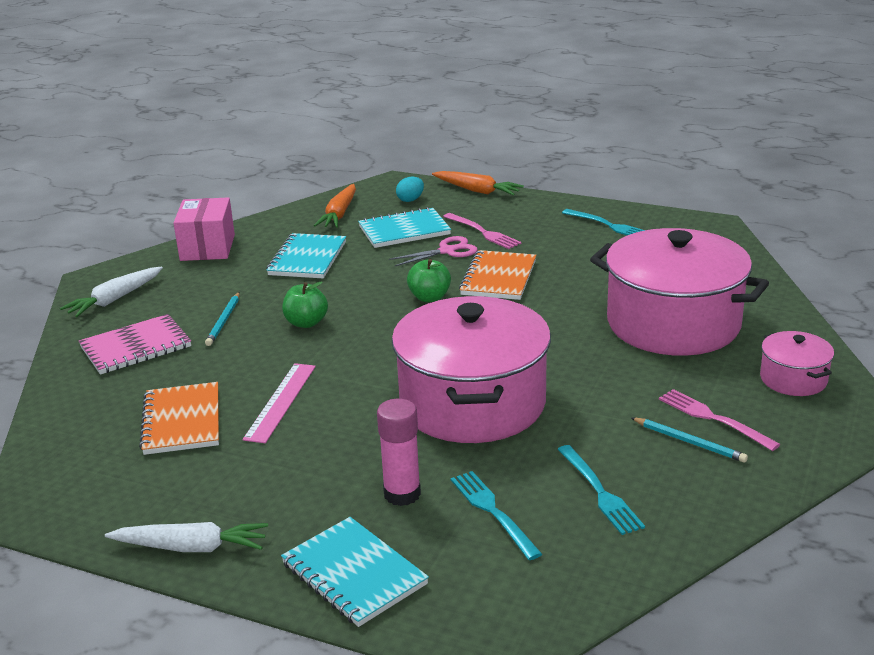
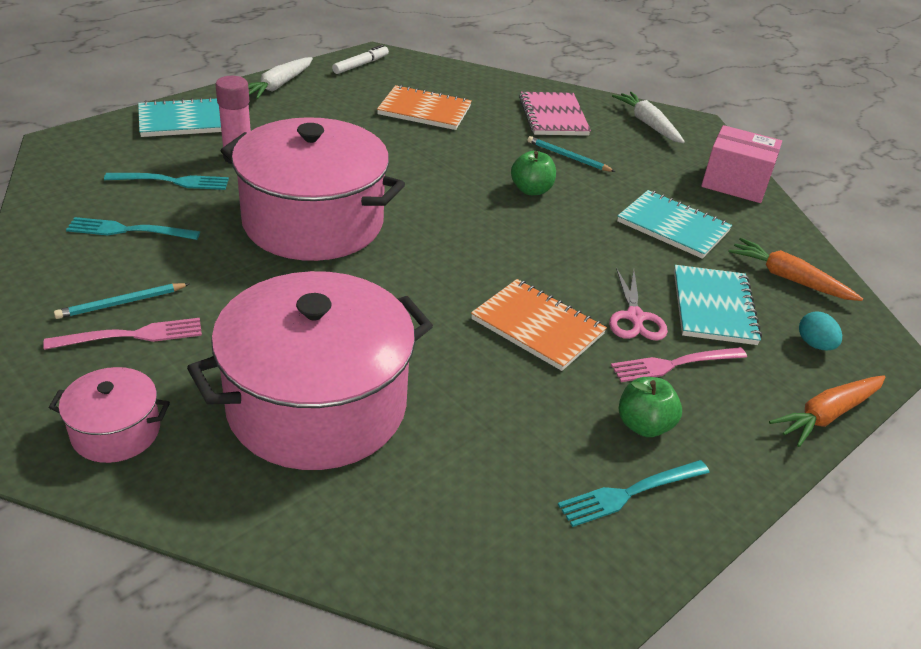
camera: 110 degrees right, 10 degrees up
pink ruler [243,363,316,443] -> none
green apple [407,259,451,302] -> green apple moved to [619,377,682,437]
none -> white marker [332,45,389,74]

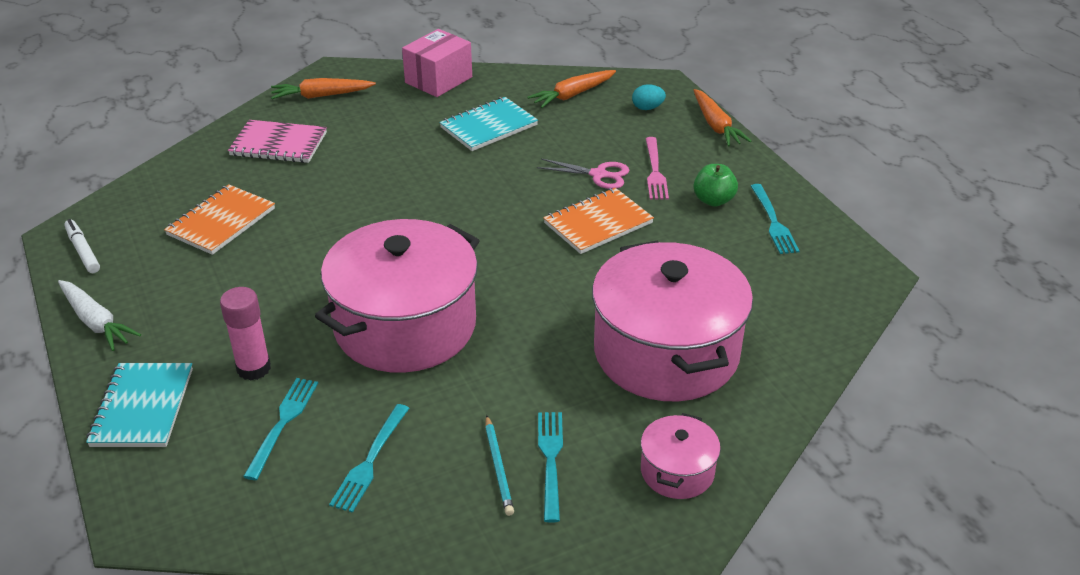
camera: 70 degrees left, 0 degrees up
pink fork [43,318,202,350] -> turquoise fork [538,412,563,523]
green apple [511,151,556,195] -> none
turquoise pencil [527,136,615,172] -> none
white carrot [612,92,685,143] -> orange carrot [271,78,376,99]
turquoise notebook [674,265,762,345] -> none

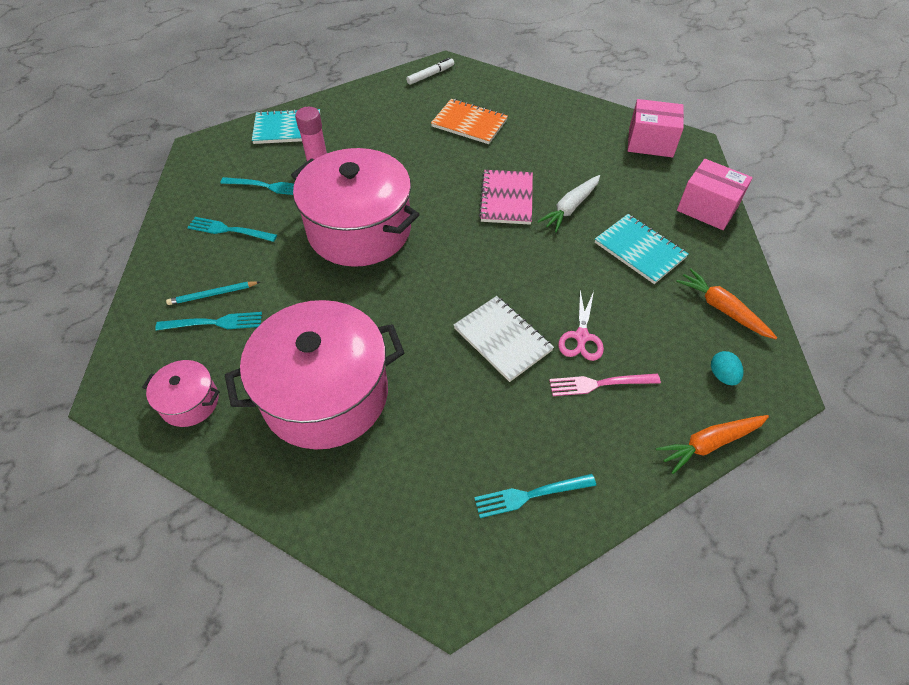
camera: 85 degrees right, 15 degrees up
white carrot [58,280,141,351] -> white carrot moved to [537,175,600,232]
pink notebook [228,120,327,163] -> pink notebook moved to [479,170,533,225]
orange carrot [271,78,376,99] -> pink box [628,99,684,157]
orange notebook [543,188,654,254] -> white notebook [453,296,554,382]
green apple [694,164,738,207] -> none

